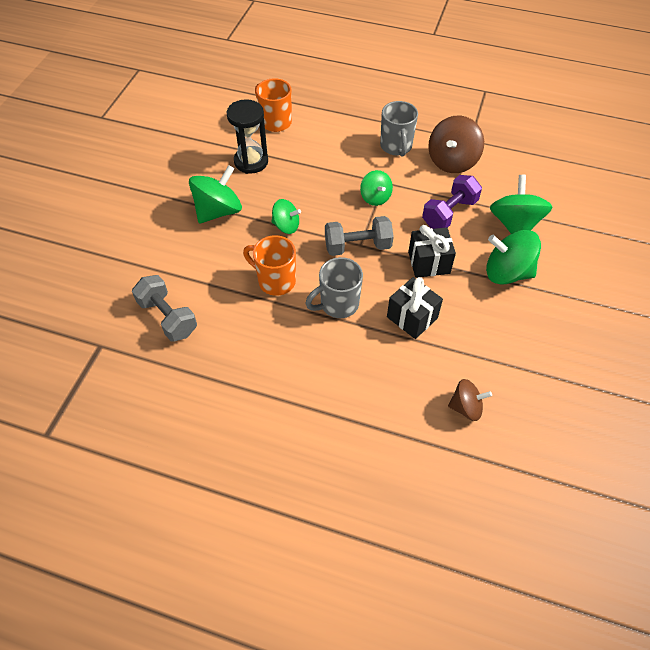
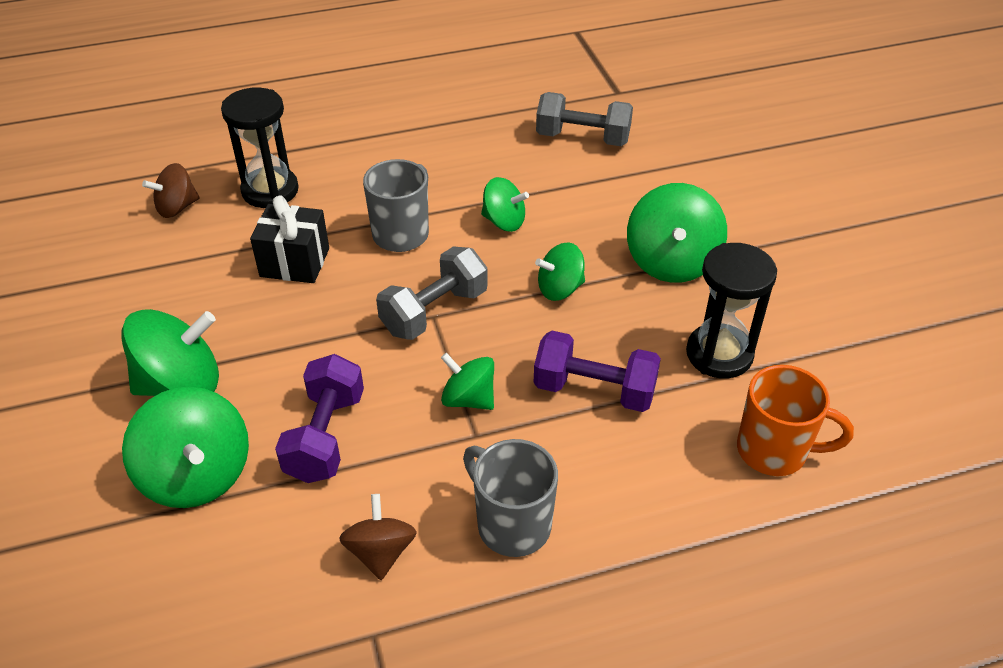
camera: 145 degrees right, 10 degrees down
orange mug [243,235,296,296] -> green spinning top [481,177,529,232]
black gift [408,225,456,278] -> none
brown spinning top [428,116,484,173] -> brown spinning top [339,494,417,580], size x0.60
none -> black hourglass [221,88,299,208]
none -> purple dumbbell [534,331,661,412]

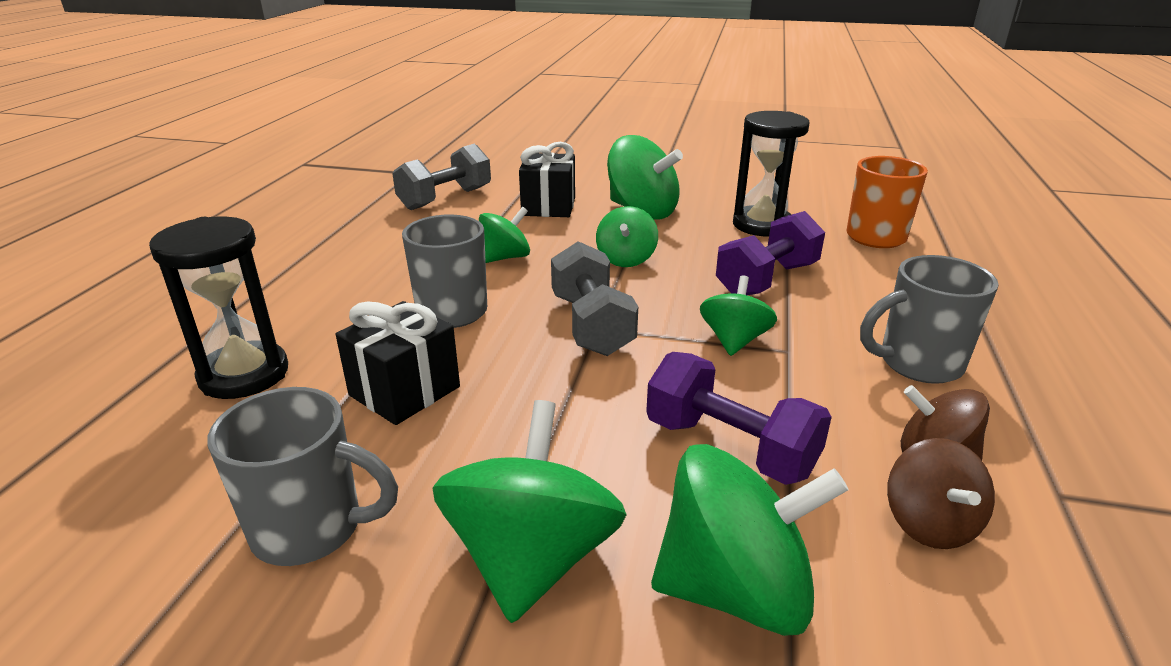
camera: 60 degrees left, 15 degrees down
brown spinning top [142,163,200,218] -> brown spinning top moved to [887,438,995,549]
green spinning top [441,353,494,410] -> green spinning top turned 135 degrees clockwise [700,275,777,356]
none -> grey mug [207,387,398,566]
none -> black gift [519,142,575,217]

